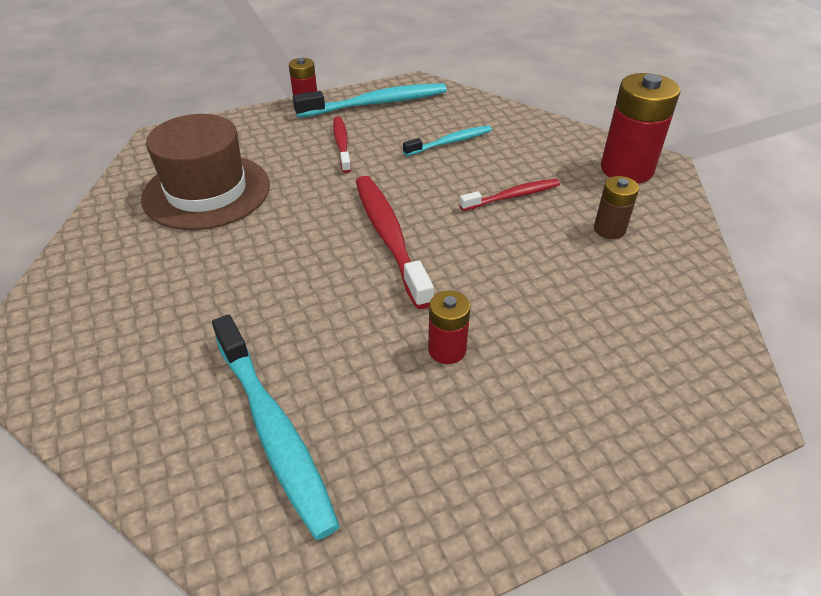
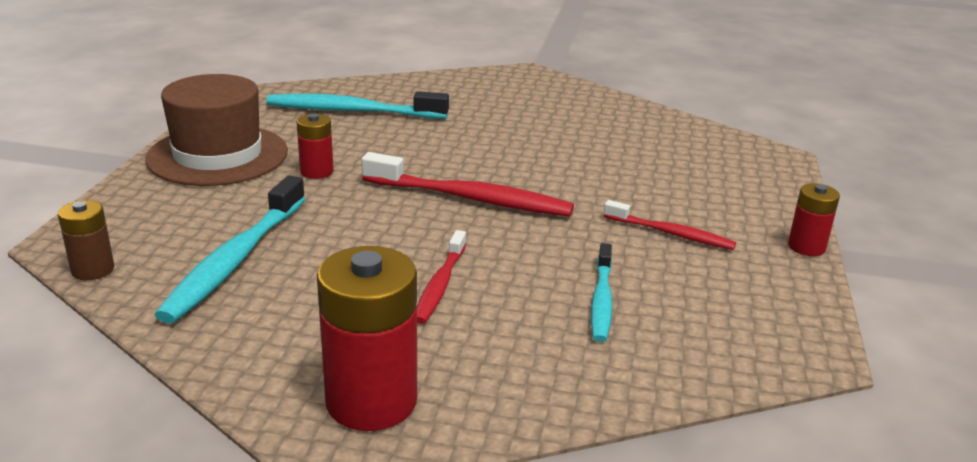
camera: 125 degrees right, 15 degrees down
brown hat [141,114,270,230] -> brown hat moved to [145,74,288,186]
turquoise toothbrush [293,83,447,118] -> turquoise toothbrush moved to [155,175,305,323]
brown battery [594,176,639,239] -> brown battery moved to [58,200,114,280]

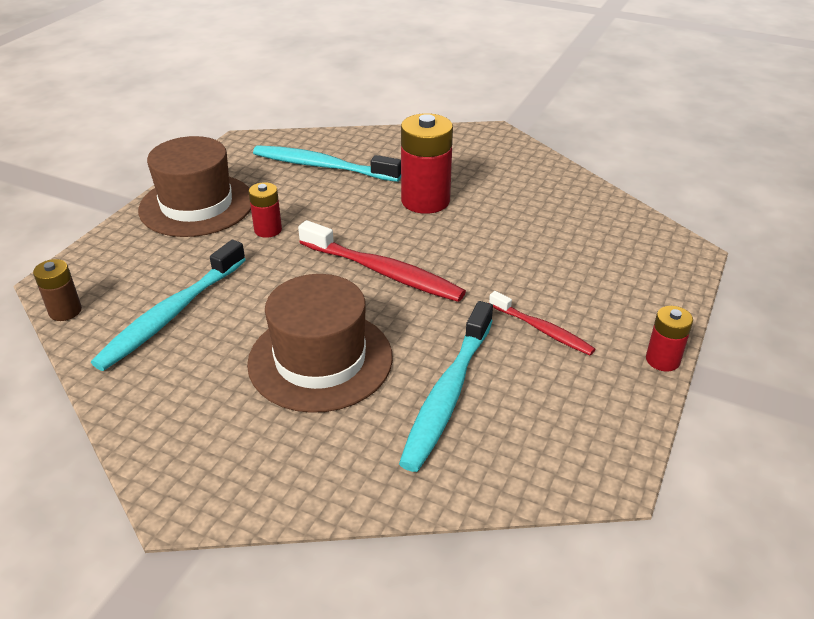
camera: 15 degrees right, 10 degrees up
red battery [317,246,417,431] -> red battery moved to [401,113,453,214]
red toothbrush [417,230,466,324] -> brown hat [247,274,393,413]
turquoise toothbrush [591,243,612,342] -> turquoise toothbrush [399,301,493,472], size x1.71

